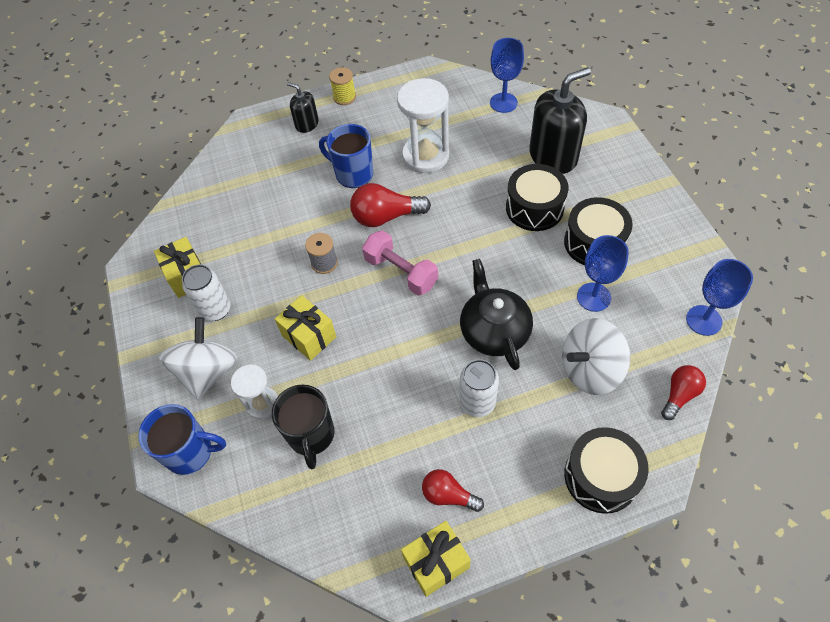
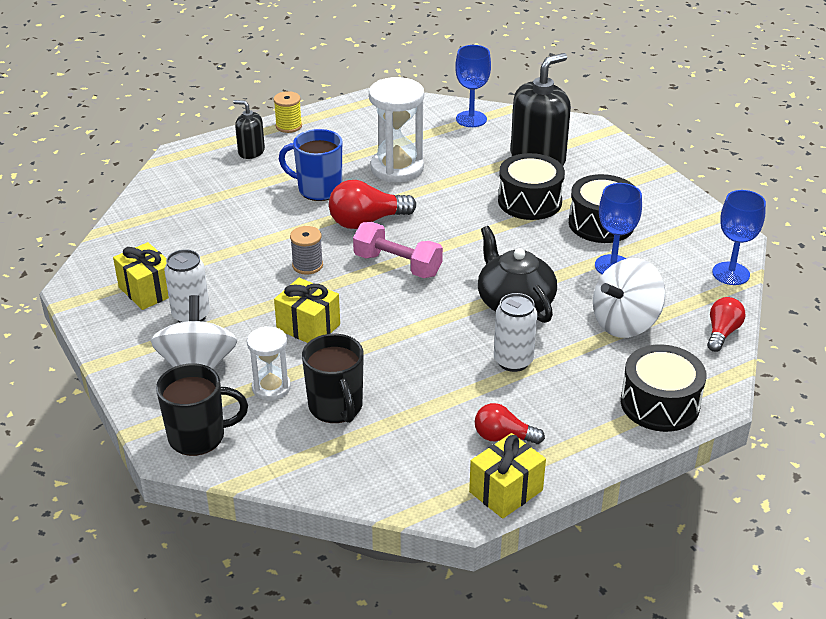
camera: 15 degrees left, 20 degrees down
blue mug [138,404,226,475] -> black mug [156,363,248,456]

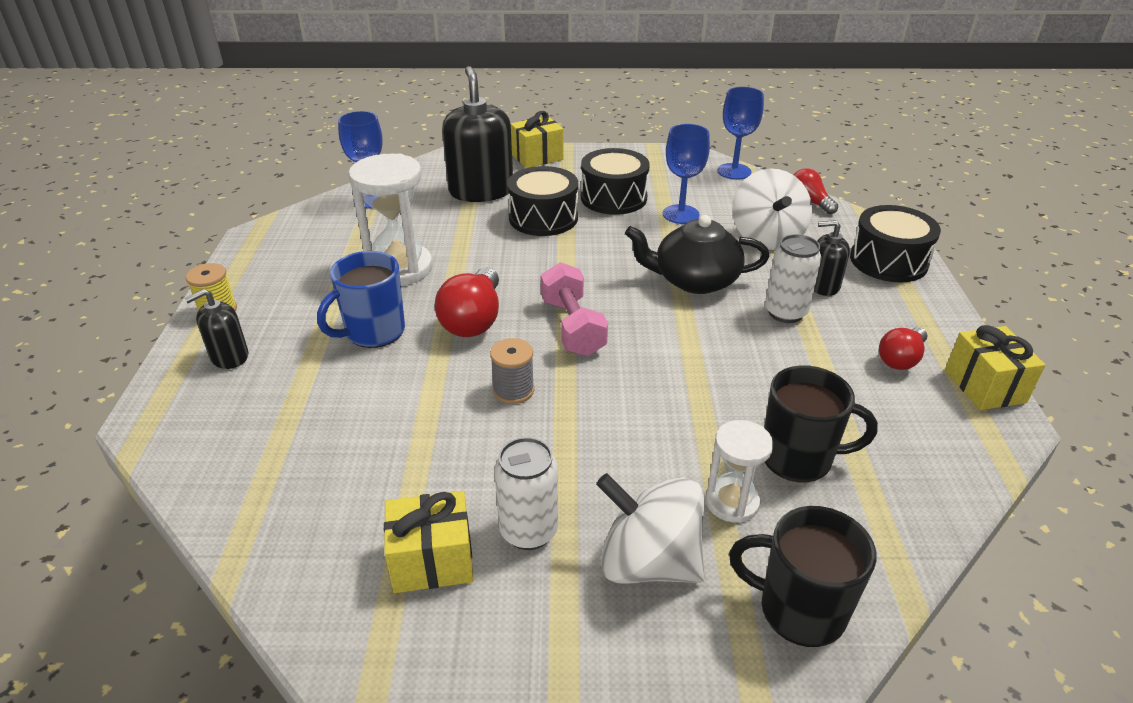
camera: 60 degrees left, 0 degrees up
black mug [156,363,248,456] -> black mug turned 90 degrees counterclockwise [729,506,877,647]
yellow gift [274,278,340,343] -> yellow gift moved to [511,111,564,168]
pink dumbbell [353,222,443,278] -> pink dumbbell turned 75 degrees counterclockwise [541,262,608,356]
none -> black soap dispenser [814,220,850,296]

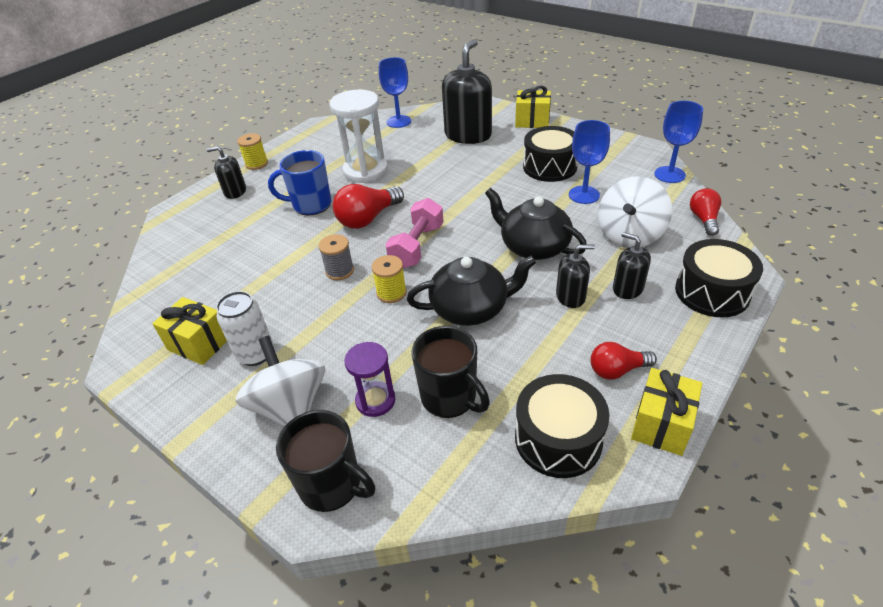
camera: 40 degrees right, 5 degrees up
black drum [507,166,578,236] -> black drum moved to [515,374,609,478]
white hourglass [705,420,773,523] -> purple hourglass [345,342,395,417]
black mug [729,506,877,647] -> black mug turned 150 degrees clockwise [276,410,375,512]
white can [765,234,822,323] -> black soap dispenser [556,244,595,308]
none -> yellow spool [371,255,407,303]
none -> black teapot [407,256,536,326]

